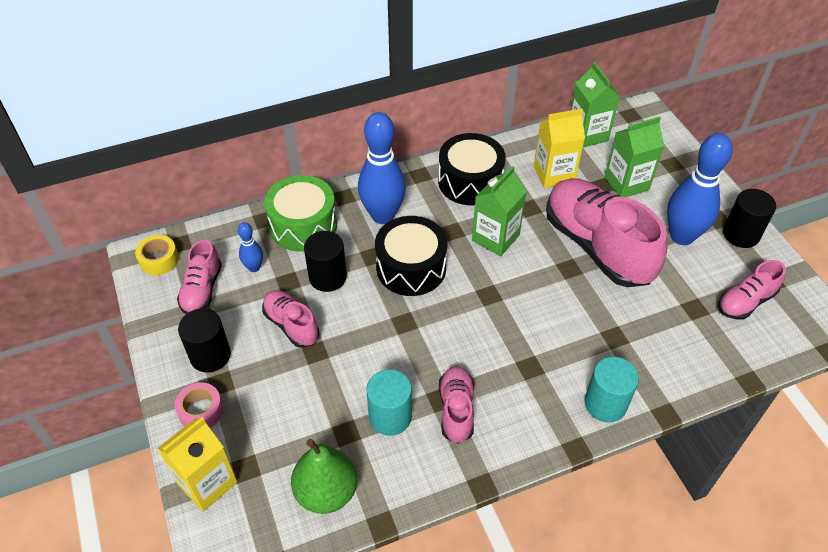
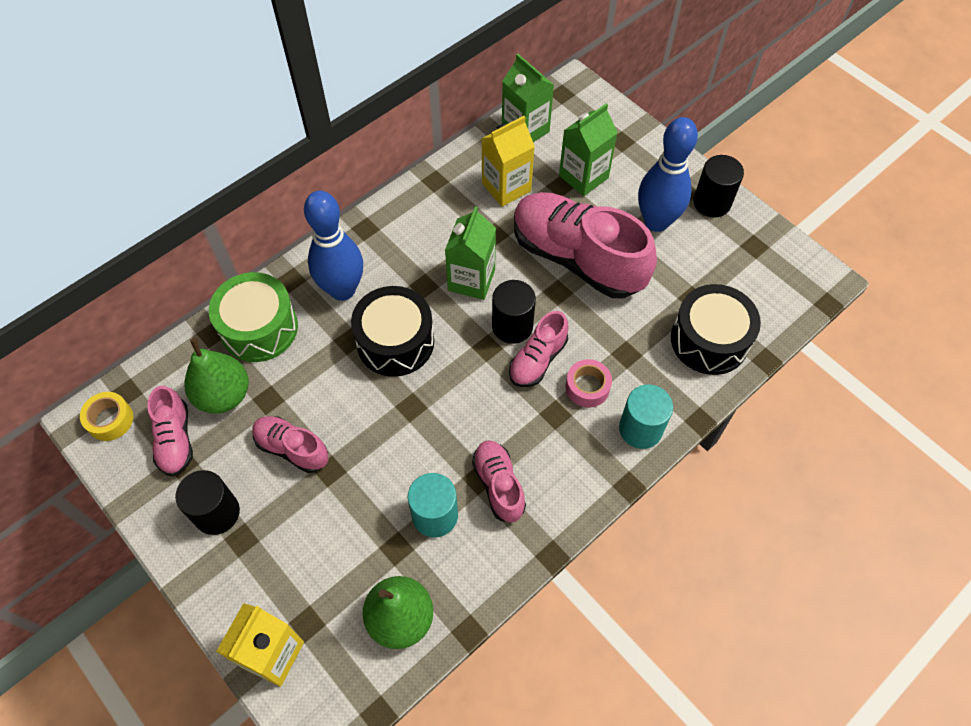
camera: 20 degrees left, 10 degrees up
pink tape [175,382,224,428] -> pink tape moved to [566,359,612,408]
blue bowling pin [238,222,263,272] -> green pear [185,338,249,414]
black cylinder [304,231,347,292] -> black cylinder moved to [492,280,536,344]
black drum [438,133,506,205] -> black drum moved to [671,284,761,375]
pink shoe [718,260,786,319] -> pink shoe moved to [509,311,568,387]

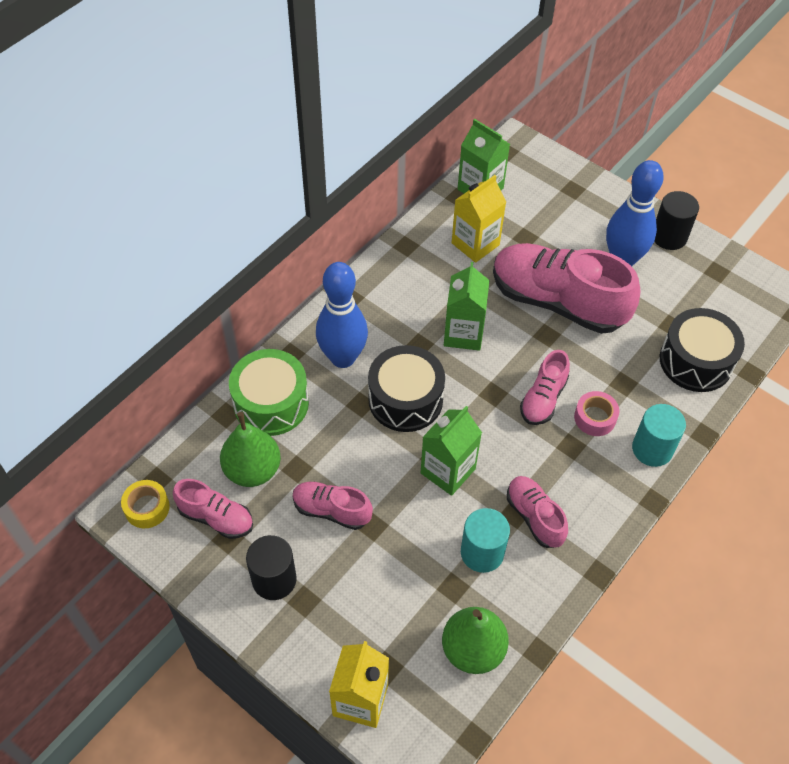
camera: 10 degrees left, 5 degrees down
pink shoe [147,386,193,476] -> pink shoe turned 45 degrees counterclockwise [173,479,253,539]
black cylinder [492,280,536,344] -> none
green carton [559,103,618,196] -> green carton moved to [421,406,482,496]

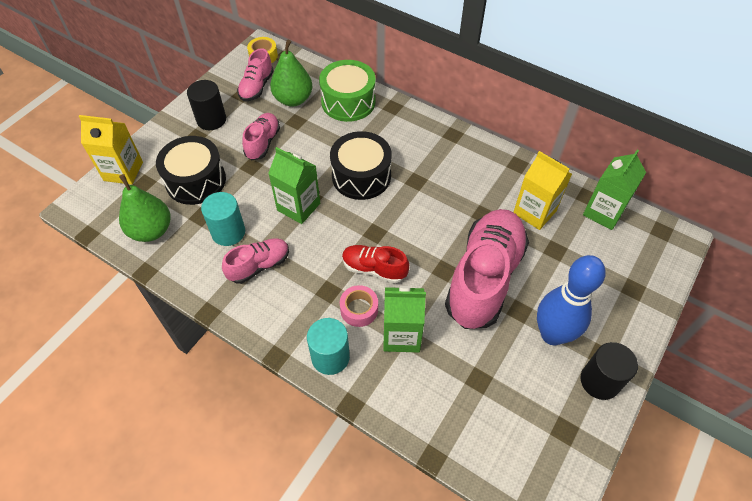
camera: 85 degrees right, 0 degrees up
blue bowling pin [316,262,368,368] -> none
green carton [444,262,490,351] -> green carton moved to [383,286,426,352]
pink shoe [520,350,570,425] -> red shoe [342,245,409,283]
black drum [660,308,745,392] -> black drum moved to [156,136,226,205]

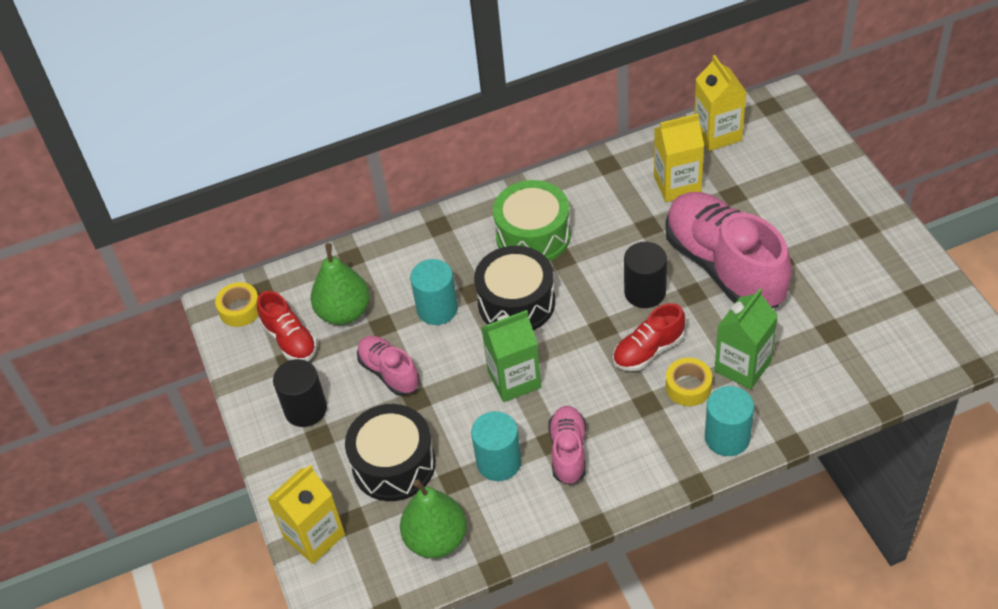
camera: 50 degrees left, 5 degrees down
pink shoe [237,48,274,101] -> red shoe [257,291,317,361]
green drum [319,60,376,122] -> green drum moved to [493,180,571,261]
pink tape [340,285,378,327] -> yellow tape [666,358,712,406]
blue bowling pin [537,255,606,345] -> none
black cylinder [580,342,638,400] -> black cylinder moved to [624,242,667,308]
green carton [583,150,646,230] -> yellow carton [694,55,746,151]
none -> turquoise cylinder [410,259,458,325]

